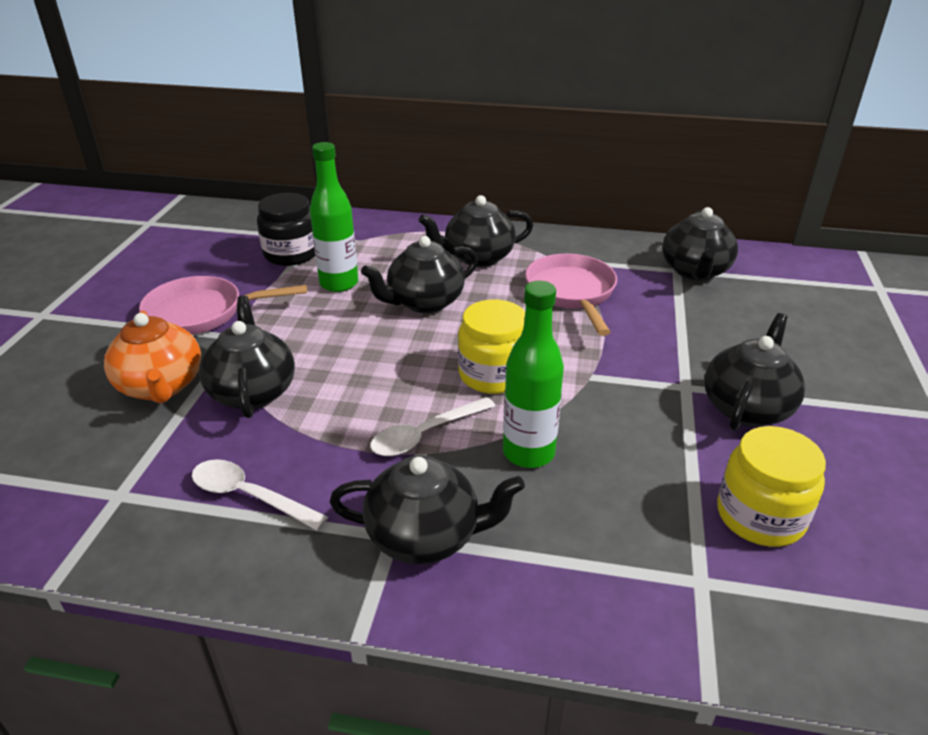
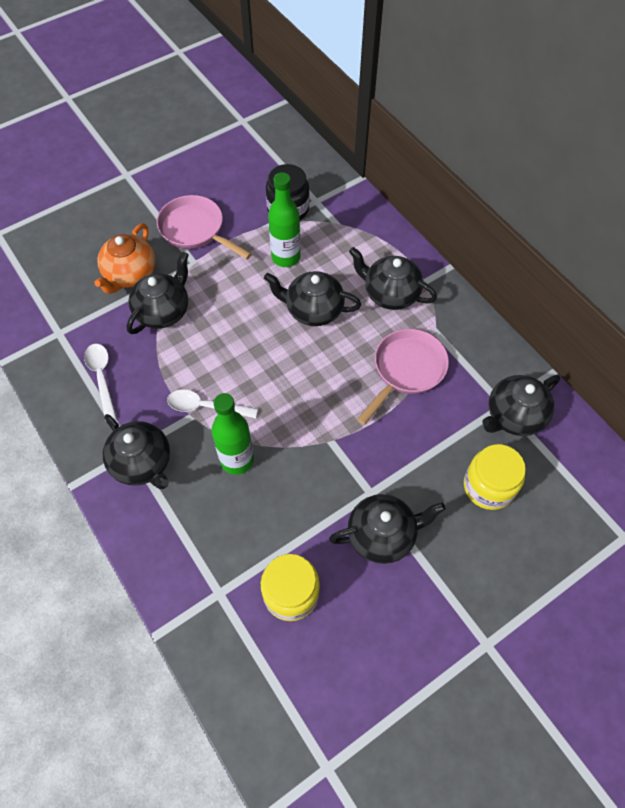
camera: 45 degrees right, 25 degrees up
yellow jar [458,300,525,394] -> yellow jar moved to [464,444,526,510]

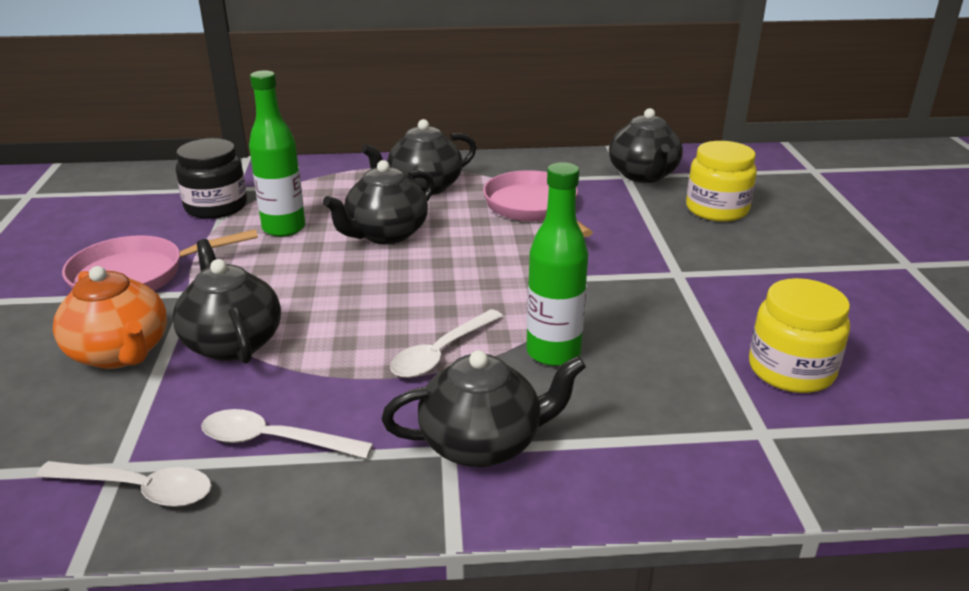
camera: 60 degrees left, 30 degrees down
black teapot [329,494,446,564] -> none
none -> white spoon [36,461,212,507]

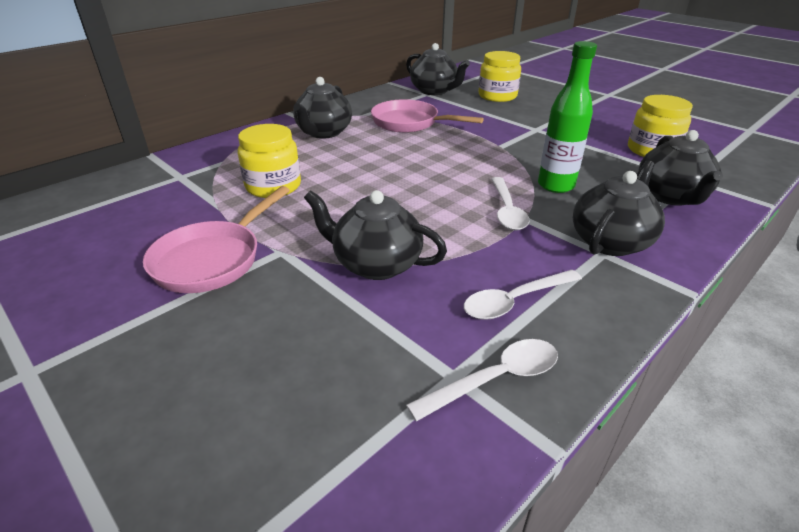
camera: 40 degrees left, 5 degrees up
orange teapot [53,266,167,369] -> none
black jar [176,138,247,219] -> none
green bottle [249,70,306,237] -> yellow jar [238,124,301,198]
black teapot [323,160,434,244] -> black teapot moved to [638,130,723,206]

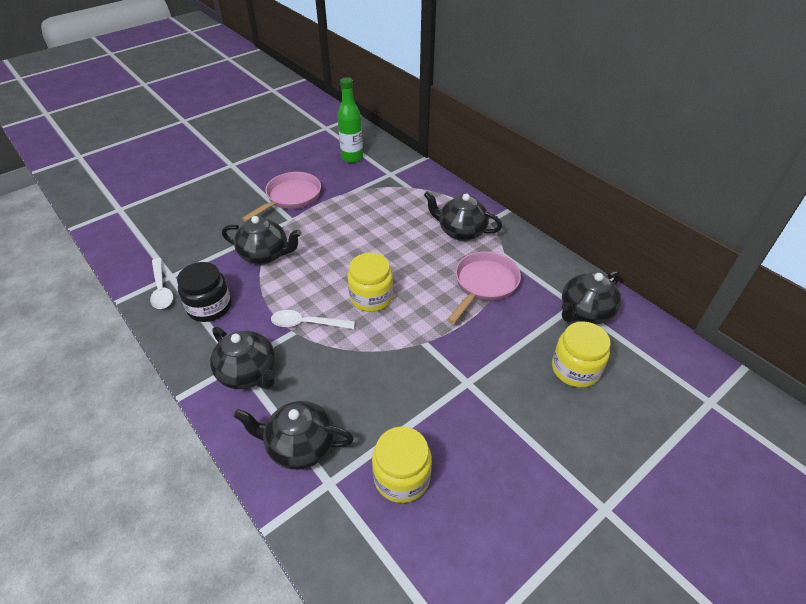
camera: 95 degrees right, 10 degrees up
pink pan [143,186,290,293] -> pink pan turned 90 degrees clockwise [242,172,321,222]
yellow jar [238,124,301,198] -> yellow jar moved to [348,253,393,312]
black teapot [304,190,447,280] -> black teapot turned 75 degrees clockwise [222,216,302,264]
white spoon [464,270,582,320] -> black jar [177,262,231,322]
green bottle [538,41,597,193] -> green bottle moved to [337,77,363,163]

